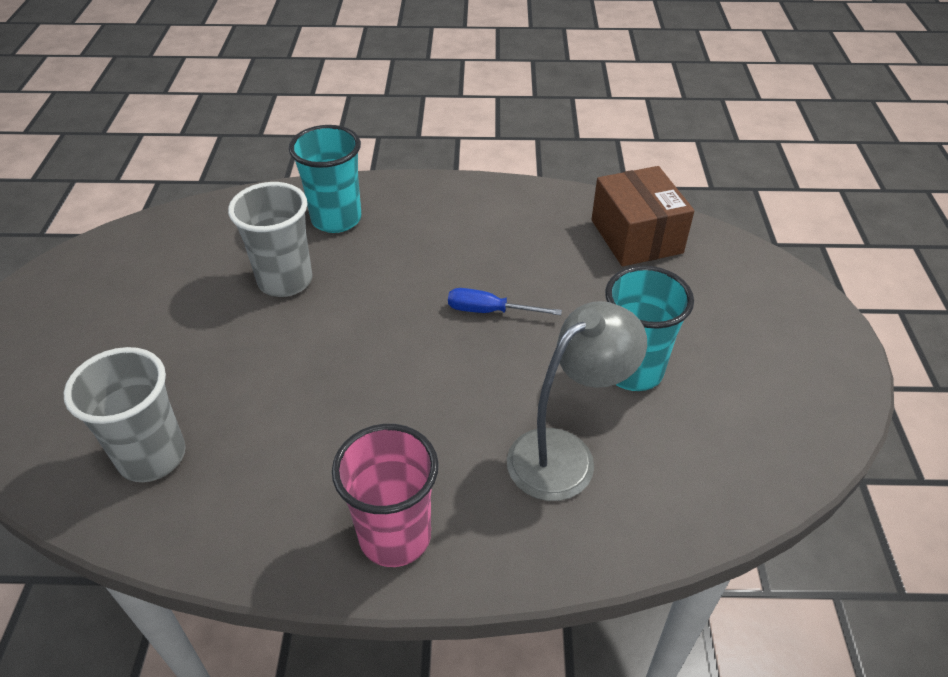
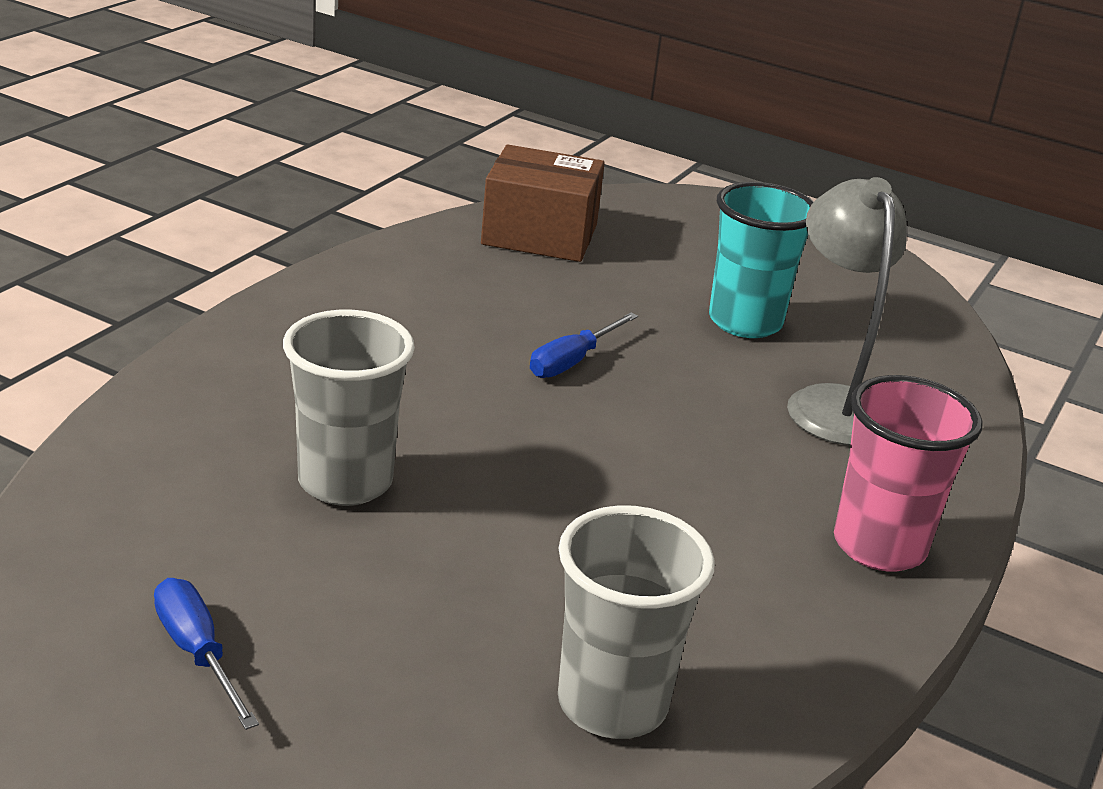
camera: 65 degrees left, 15 degrees down
turquoise cup [289,125,361,233] -> none
none -> blue screwdriver [154,578,259,730]

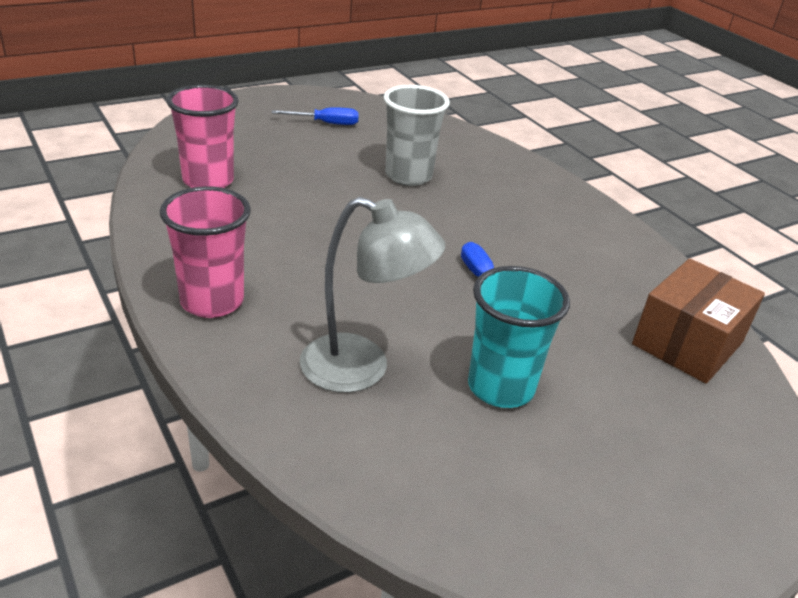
camera: 120 degrees right, 5 degrees up
grey cup [558,505,715,739] -> pink cup [167,85,239,188]

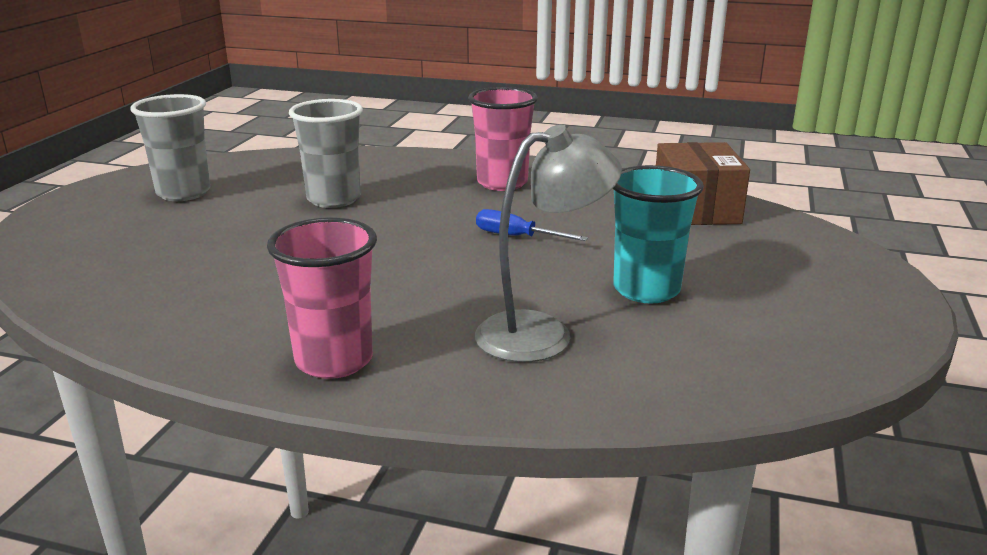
camera: 40 degrees left, 10 degrees down
pink cup [167,85,239,188] -> pink cup moved to [468,87,538,191]
blue screwdriver [272,107,359,125] -> grey cup [130,94,210,201]

